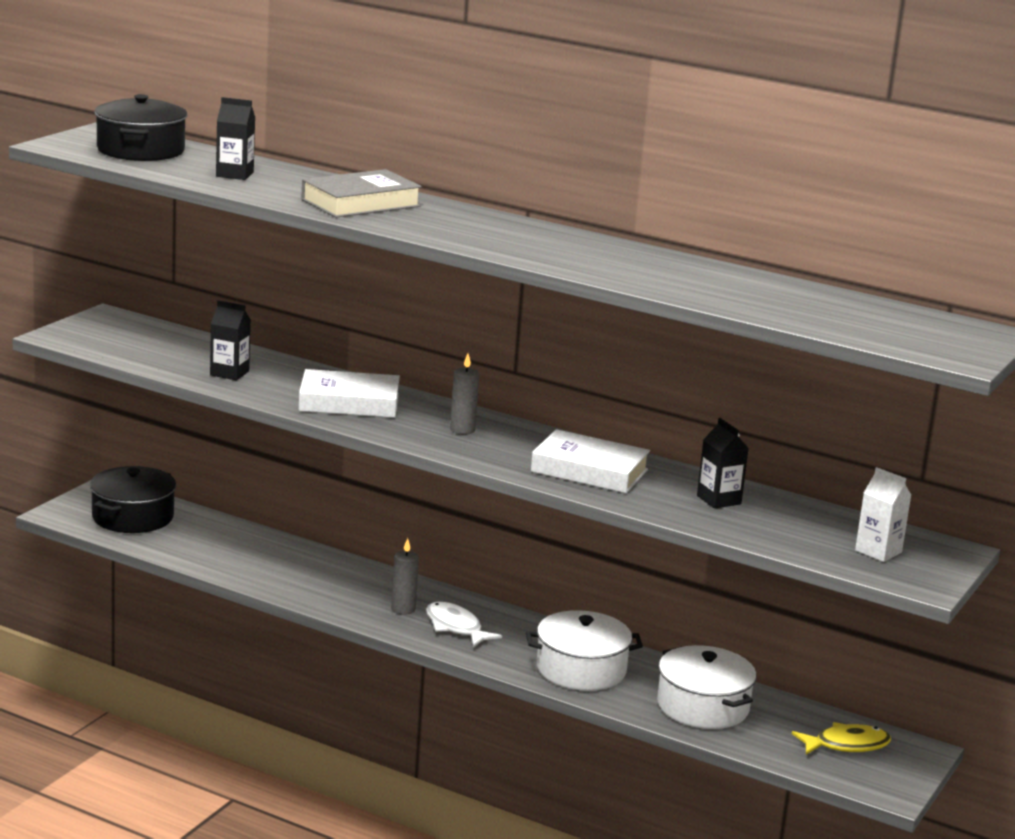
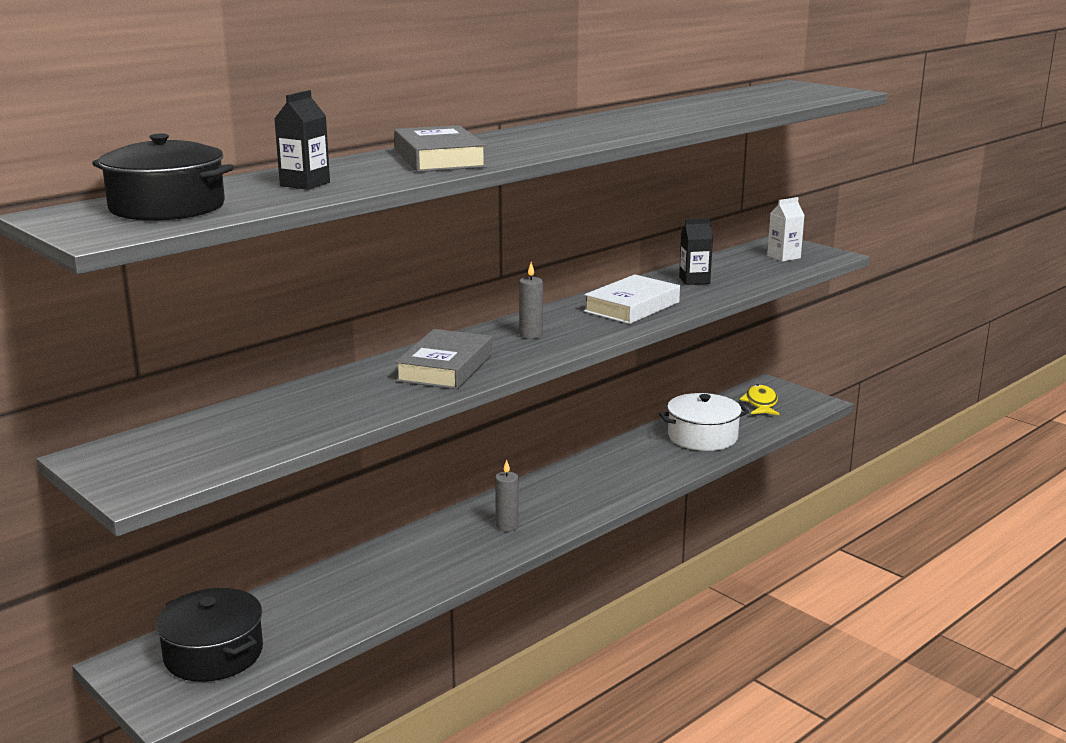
camera: 70 degrees left, 0 degrees up
black carton [210,300,251,381] -> none
white book [298,369,400,418] -> grey book [395,329,492,389]
white fish [426,602,502,648] -> none
white pot [526,610,643,691] -> none

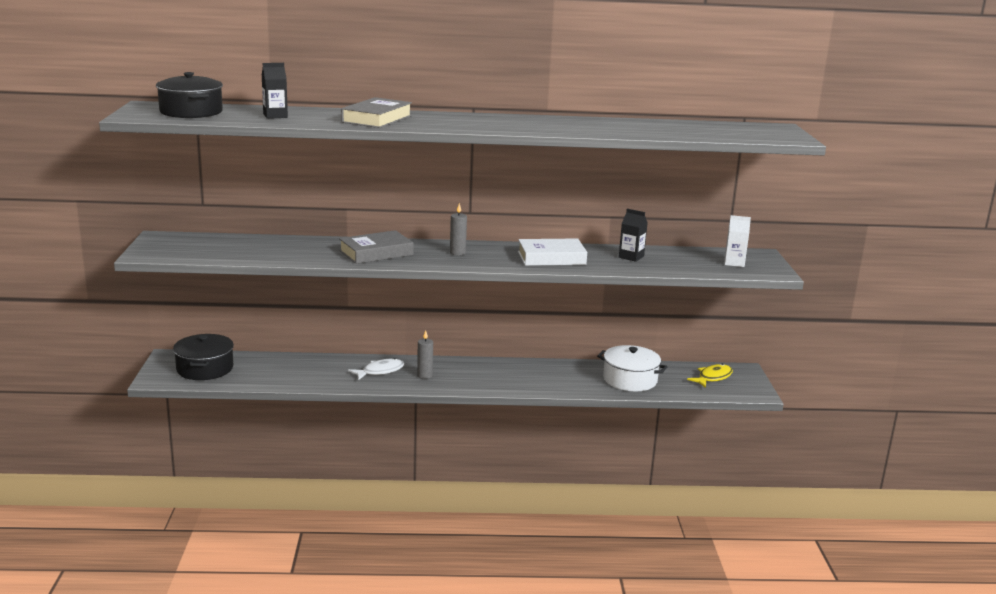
camera: 40 degrees right, 0 degrees up
none -> white fish [348,358,404,380]

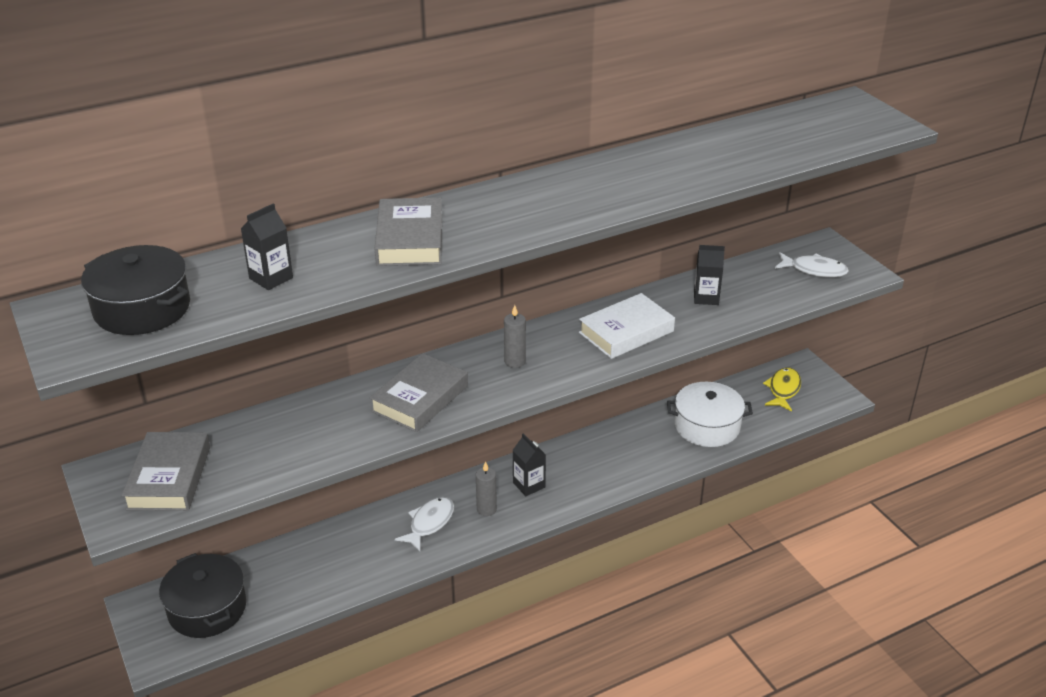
camera: 25 degrees left, 15 degrees up
white carton [725,215,751,267] -> white fish [775,252,849,277]
none -> grey book [122,432,210,511]
none -> black carton [513,433,546,496]

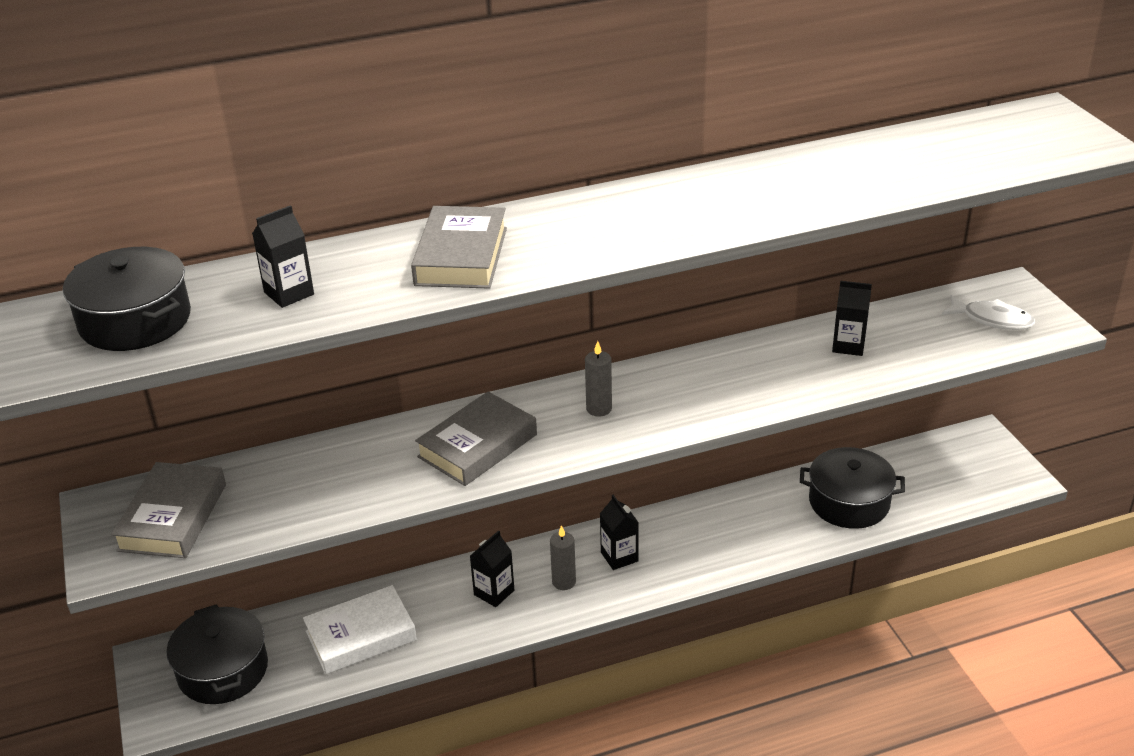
camera: 10 degrees right, 0 degrees up
white fish [395,497,454,551] -> black carton [470,530,514,607]
white book [579,293,675,359] -> white book moved to [303,585,417,674]
white pot [667,382,753,447] -> black pot [800,447,905,529]
yellow fish [763,367,801,411] -> none

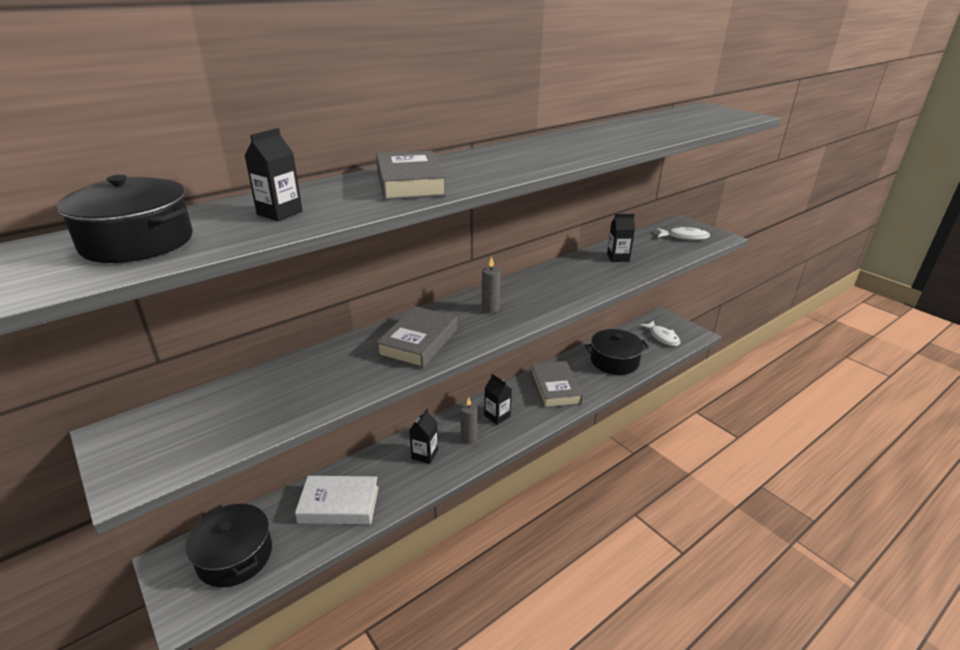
camera: 20 degrees left, 5 degrees down
grey book [111,462,226,558] -> grey book moved to [531,361,583,408]
white book [303,585,417,674] -> white book turned 45 degrees clockwise [295,476,379,524]
none -> white fish [639,320,681,346]

